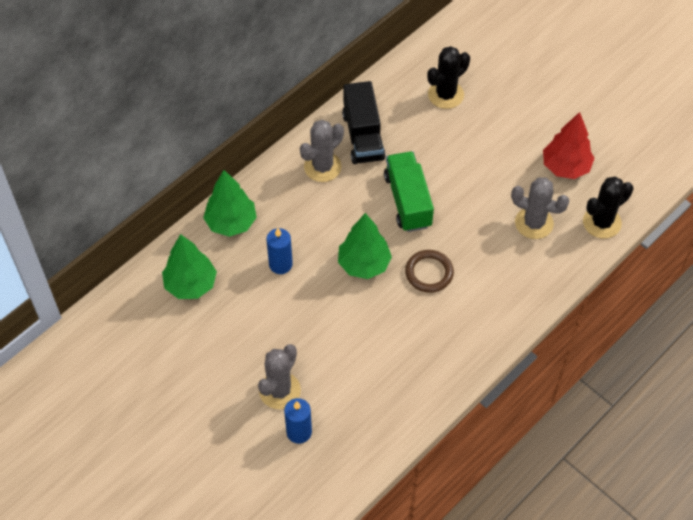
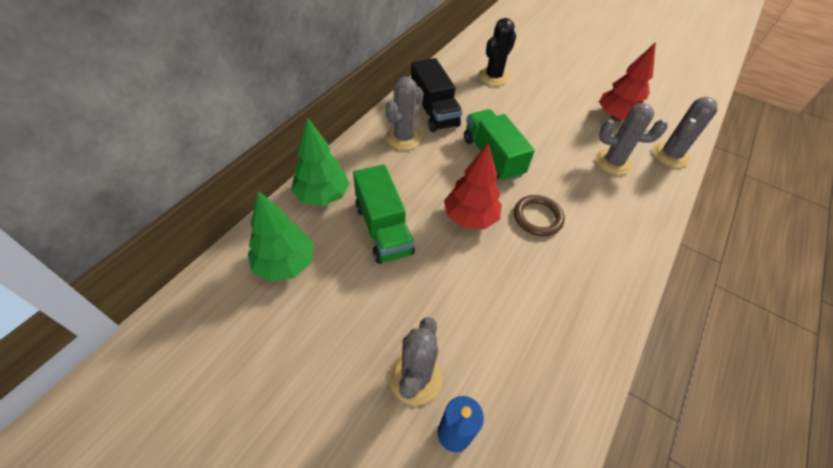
camera: 15 degrees left, 5 degrees down
blue candle [267,228,293,274] -> green truck [353,164,415,264]
green tree [338,213,392,279] -> red tree [444,143,502,229]
black cactus [583,177,633,239] -> grey cactus [653,97,717,168]

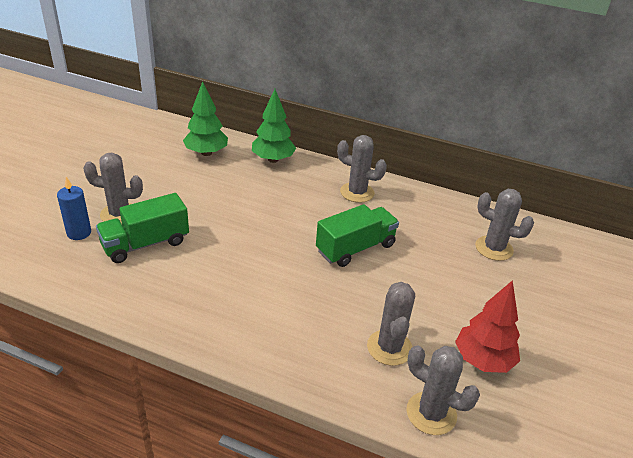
camera: 80 degrees right, 15 degrees down
green truck [353,164,415,264] -> green truck moved to [96,193,189,263]
black truck [411,58,463,132] -> none
red tree [444,143,502,229] -> none
black cactus [479,18,516,86] -> grey cactus [475,189,534,261]
brown ring [514,195,565,236] -> none

